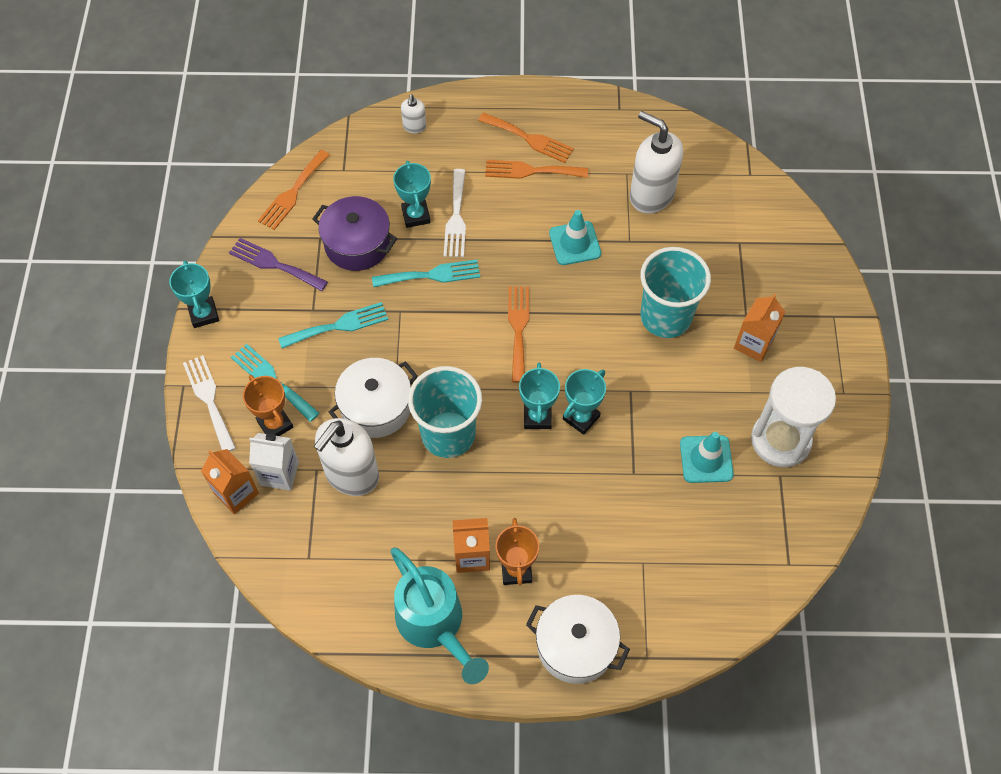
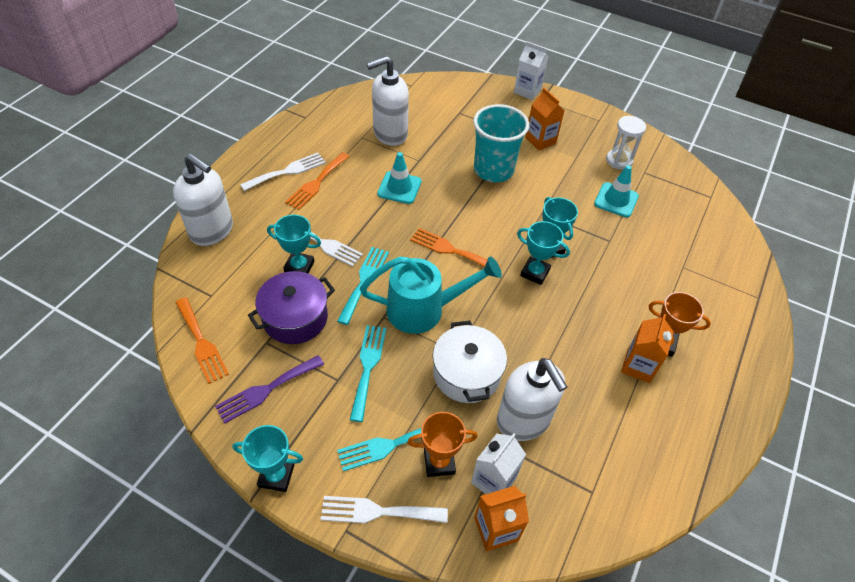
camera: 65 degrees left, 10 degrees down
turquoise watering can [391,547,489,684] -> turquoise watering can moved to [360,256,502,334]
white soap dispenser [401,94,426,133] -> white soap dispenser [173,154,233,246], size x2.14
turquoise cup [408,366,482,458] -> none
orange fork [478,112,574,163] -> white fork [240,153,326,191]
white pot [526,595,630,684] -> none
white hourglass [751,367,836,467] -> white hourglass [606,116,646,170], size x0.61
none -> white carton [514,41,548,100]

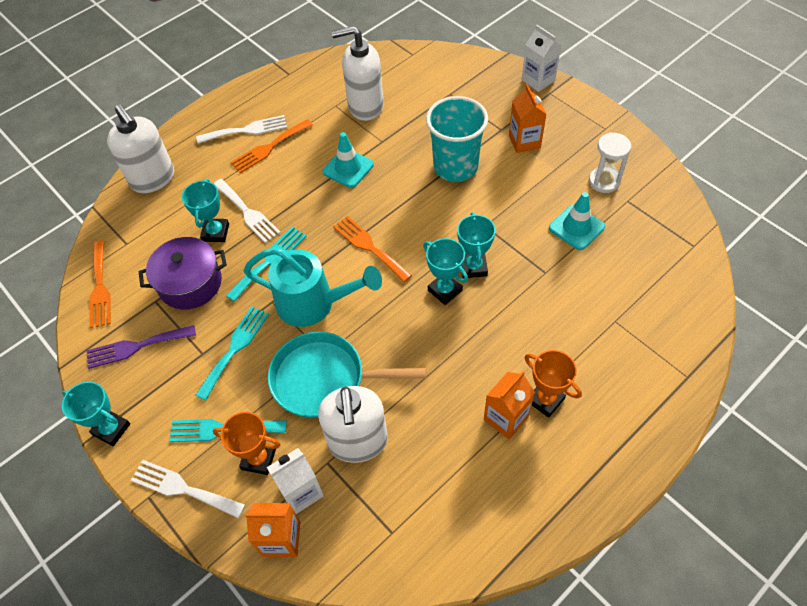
camera: 25 degrees right, 5 degrees up
turquoise trophy [267,215,321,273] -> turquoise trophy turned 60 degrees clockwise [182,179,229,242]
white pot [433,321,507,403] -> turquoise pan [268,332,426,418]

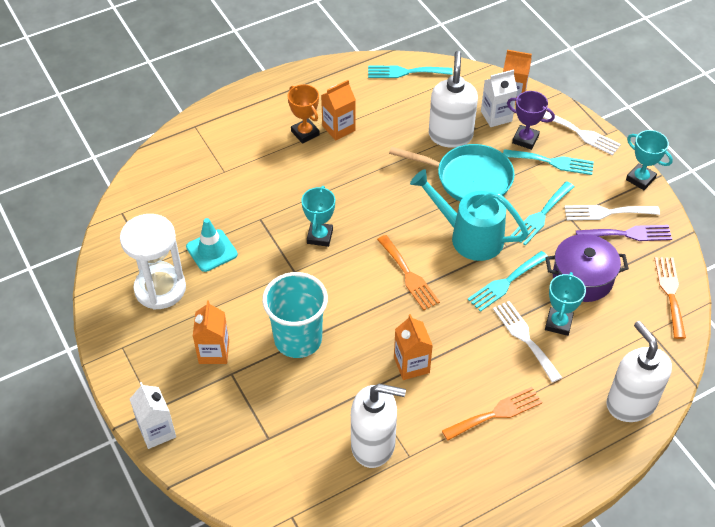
camera: 170 degrees left, 5 degrees down
white fork [196,115,287,144] -> white fork moved to [564,205,660,220]
orange trophy [213,412,281,475] -> purple trophy [507,91,555,150]
turquoise traffic cone [322,132,374,188] -> orange carton [394,314,433,380]
turquoise trophy [423,238,468,305] -> none
white hourglass [589,133,631,193] -> white hourglass [120,214,186,310], size x1.64
none -> turquoise fork [368,66,453,78]

